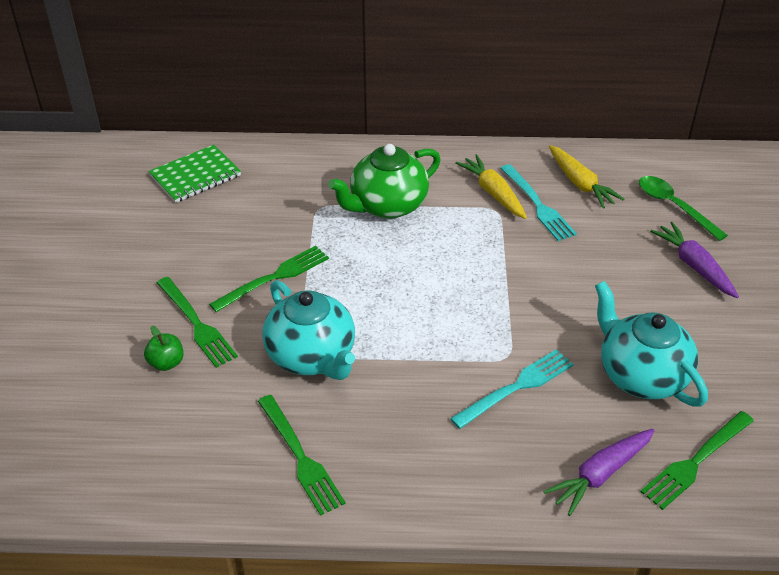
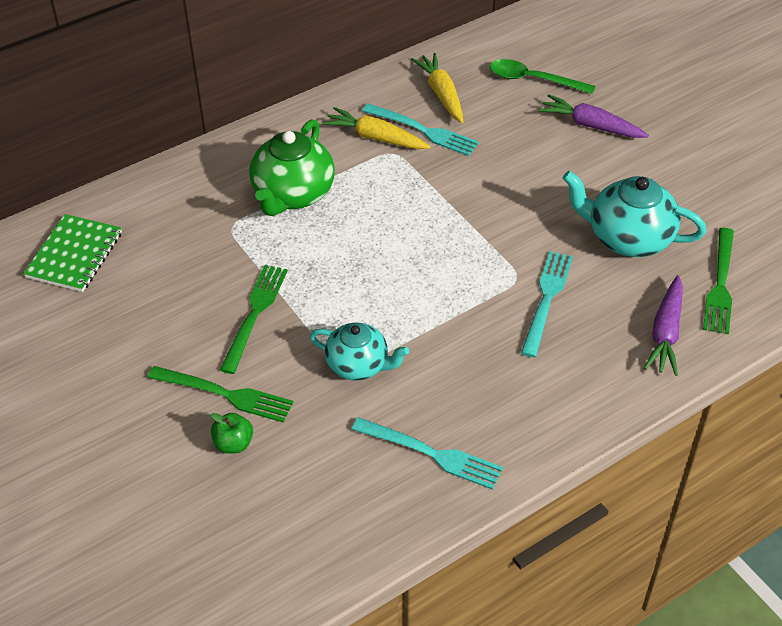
camera: 35 degrees left, 5 degrees up
green fork [258,395,346,516] -> turquoise fork [351,417,503,490]
turquoise teapot [262,280,355,380] -> turquoise teapot [309,323,409,381], size x0.66
yellow carrot [549,145,624,208] -> yellow carrot turned 135 degrees counterclockwise [411,53,463,123]

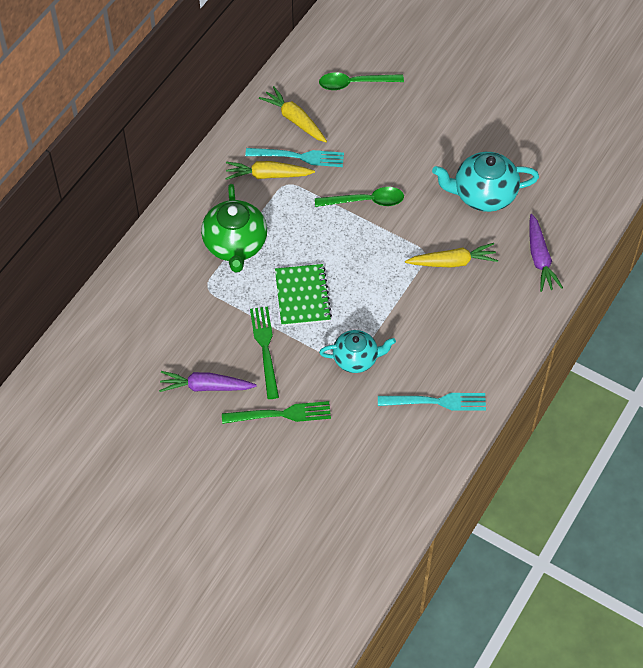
camera: 25 degrees left, 10 degrees up
green notebook [23,214,122,292] -> green notebook moved to [275,264,332,326]
green apple [211,413,253,454] -> none
turquoise fork [521,251,573,357] -> yellow carrot [405,243,498,268]
purple carrot [538,94,649,138] -> purple carrot moved to [159,371,257,392]
green fork [703,228,734,334] -> none
none -> green spoon [315,187,404,207]

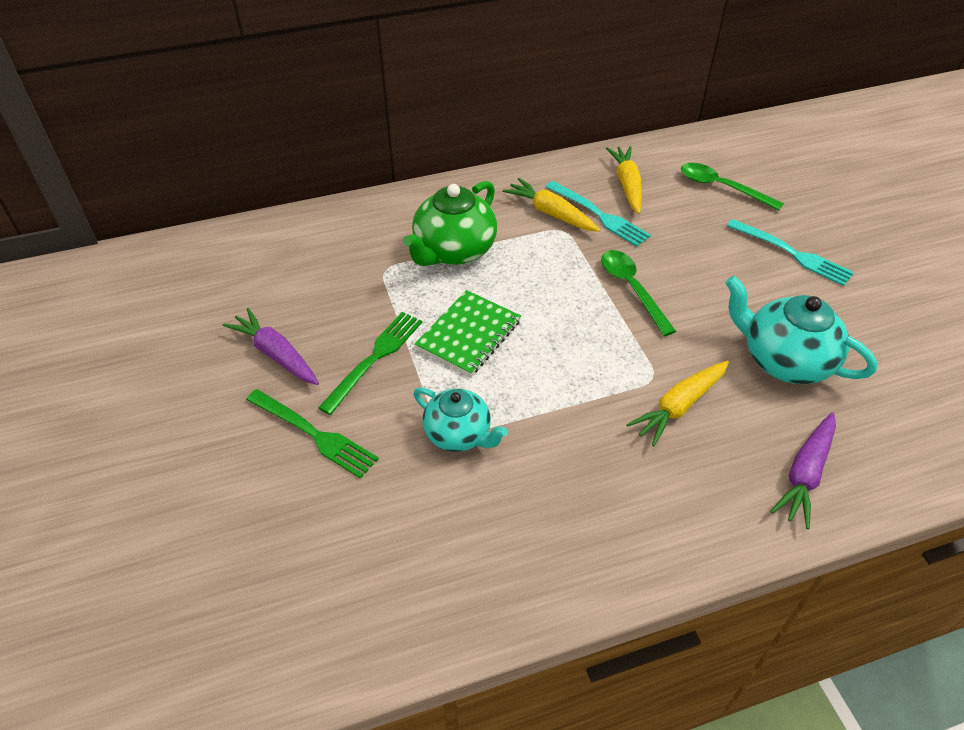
camera: 40 degrees right, 10 degrees down
green spoon [315,187,404,207] -> green spoon turned 150 degrees counterclockwise [601,250,676,336]
turquoise fork [378,393,486,411] -> turquoise fork moved to [727,219,854,286]
yellow carrot [405,243,498,268] -> yellow carrot turned 105 degrees clockwise [627,361,729,446]

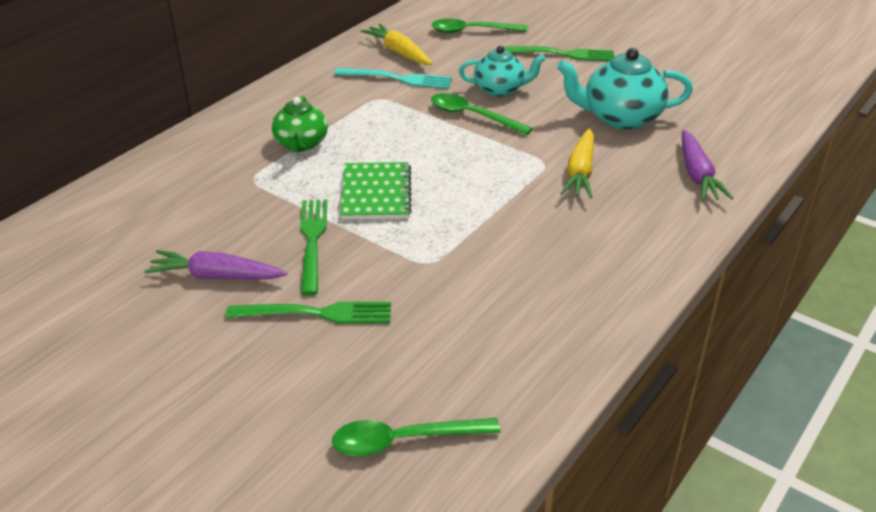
camera: 35 degrees left, 10 degrees down
green teapot [403,181,497,266] -> green teapot [272,96,328,152], size x0.66
turquoise teapot [414,387,508,452] -> turquoise teapot moved to [459,46,546,97]
yellow carrot [503,178,600,232] -> none
turquoise fork [727,219,854,286] -> green fork [503,46,614,61]
none -> green spoon [332,418,501,456]

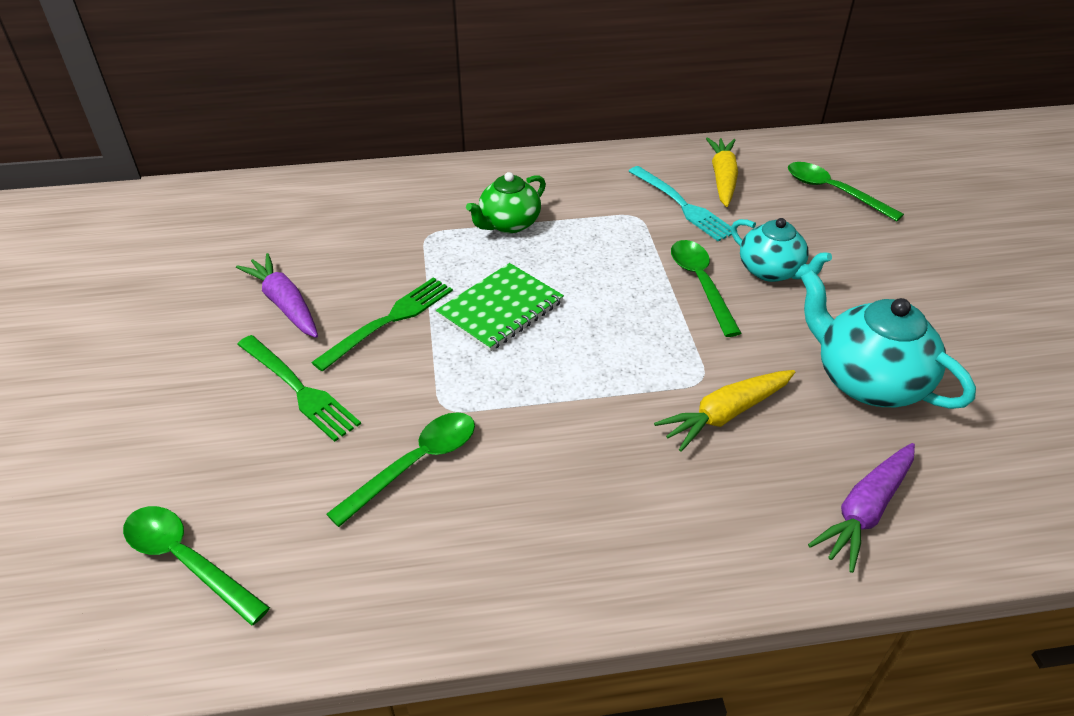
camera: 45 degrees right, 5 degrees up
green fork [503,46,614,61] -> none
none -> green spoon [326,412,475,527]

